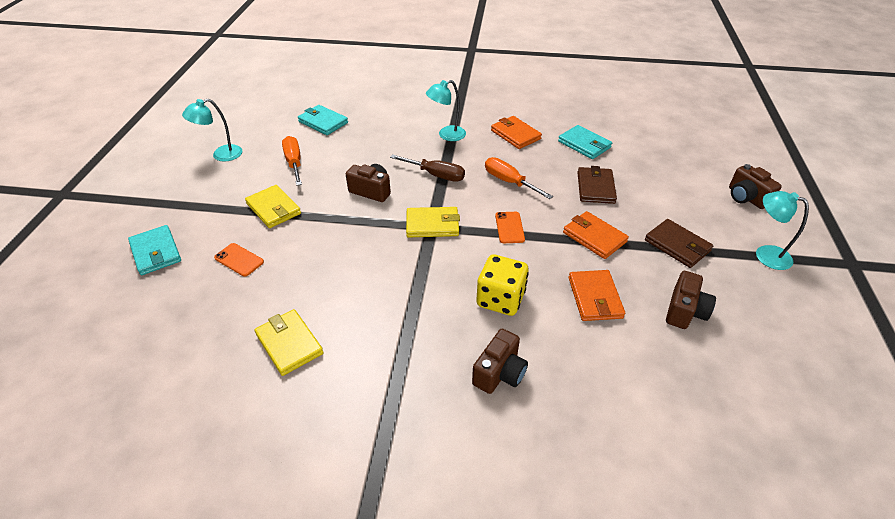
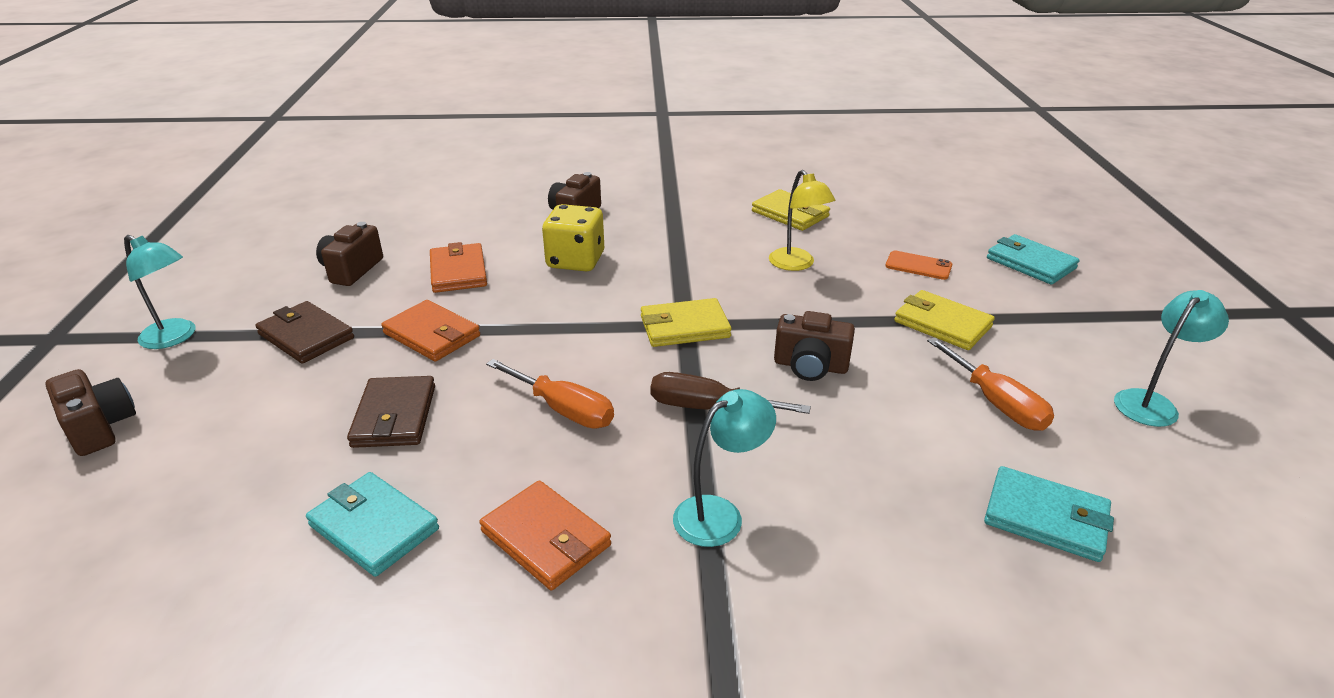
camera: 170 degrees right, 10 degrees down
orange phone [495,212,525,243] -> none
none -> yellow lamp [769,170,835,271]

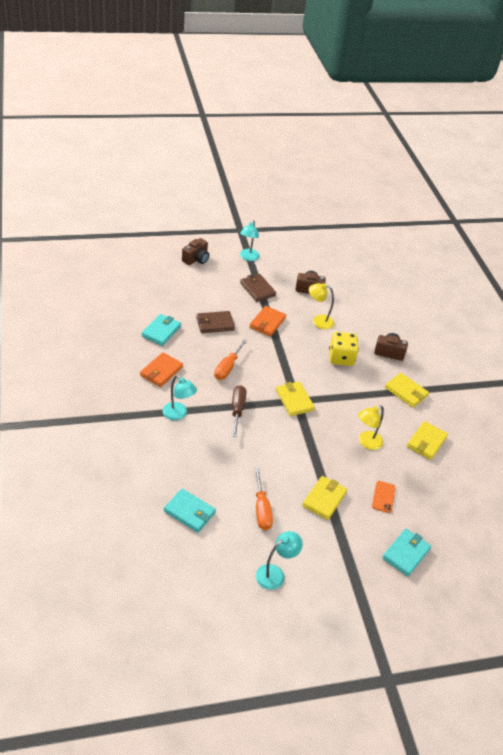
camera: 75 degrees right, 10 degrees up
brown wallet [255,301,354,364] -> brown wallet turned 60 degrees counterclockwise [240,274,276,302]
orange wallet [430,242,487,293] -> yellow lamp [308,283,334,329]
brown camera [774,311,855,381] -> none
orange screwdriver [927,337,1054,431] -> orange screwdriver turned 60 degrees counterclockwise [255,468,273,530]
turquoise wallet [984,466,1114,562] -> turquoise wallet turned 75 degrees counterclockwise [164,488,216,533]
turquoise lamp [1114,290,1229,427] -> turquoise lamp turned 75 degrees counterclockwise [256,531,303,590]
none -> yellow wallet [385,373,429,408]

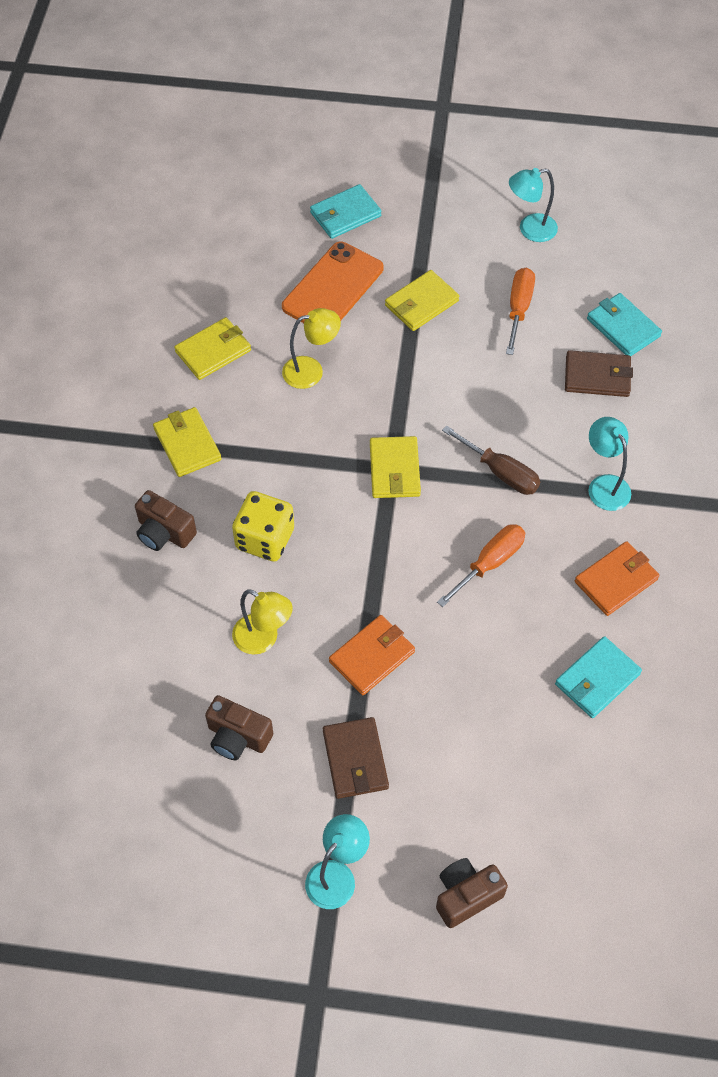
camera: 155 degrees left, 15 degrees up
brown wallet [196,311,235,333] -> brown wallet moved to [565,350,633,397]
brown screwdriver [232,385,246,437] -> brown screwdriver turned 75 degrees counterclockwise [442,425,540,495]
orange phone [372,481,396,513] -> orange phone [282,242,383,323], size x2.01

